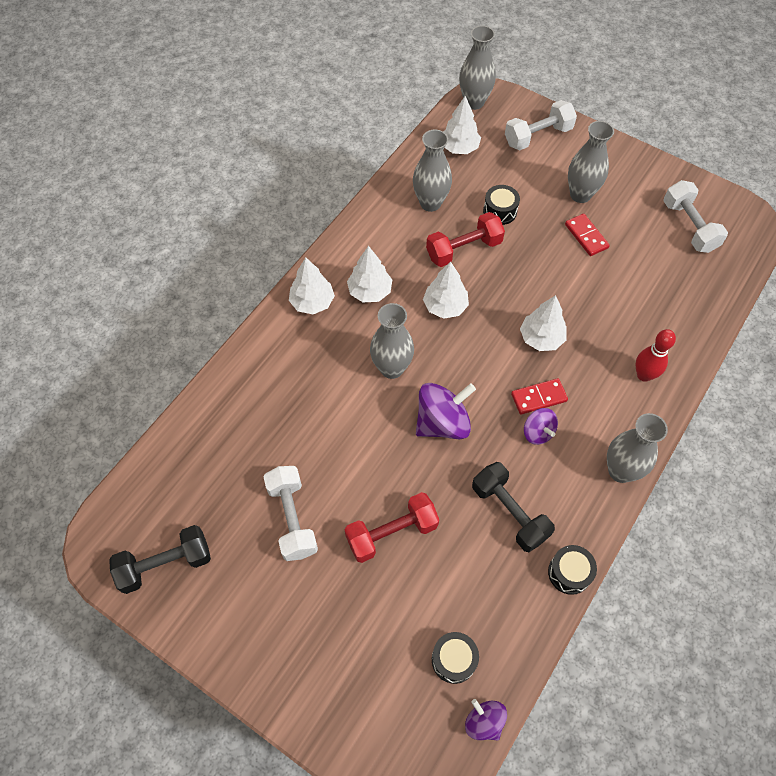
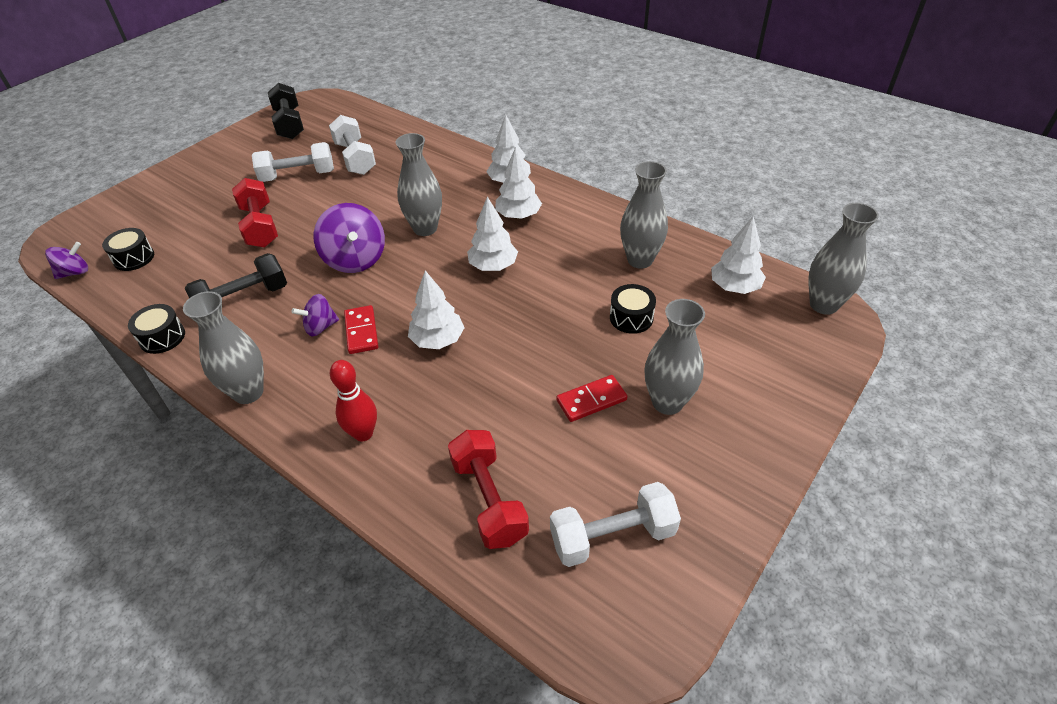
camera: 95 degrees right, 15 degrees down
red dumbbell [426,212,505,267] -> red dumbbell moved to [448,430,529,549]
white dumbbell [505,100,577,150] -> white dumbbell moved to [329,115,376,175]

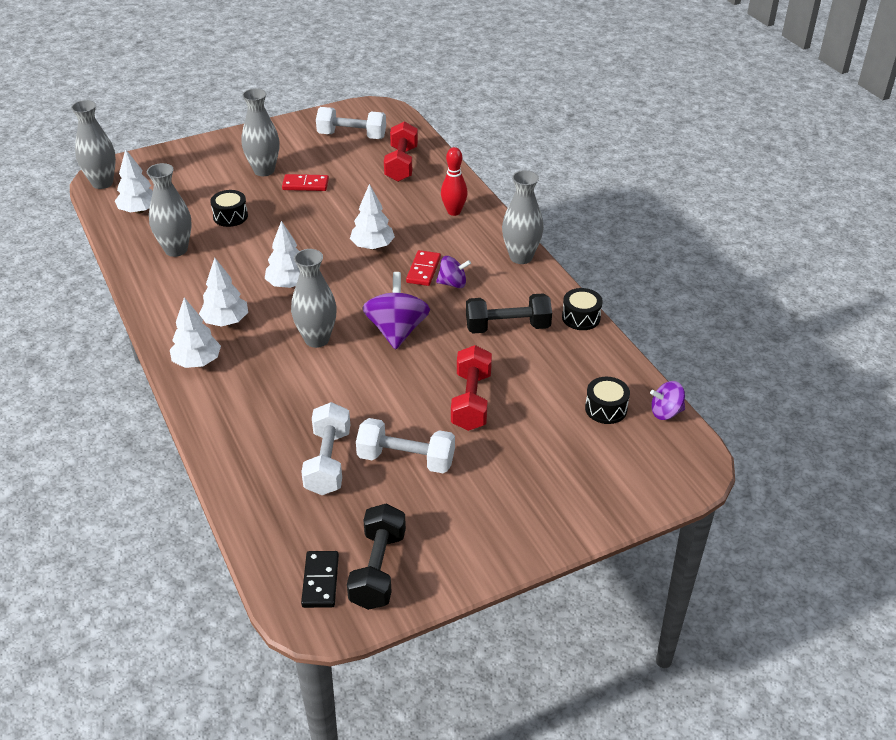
camera: 155 degrees left, 5 degrees down
none -> black domino [301,551,339,608]

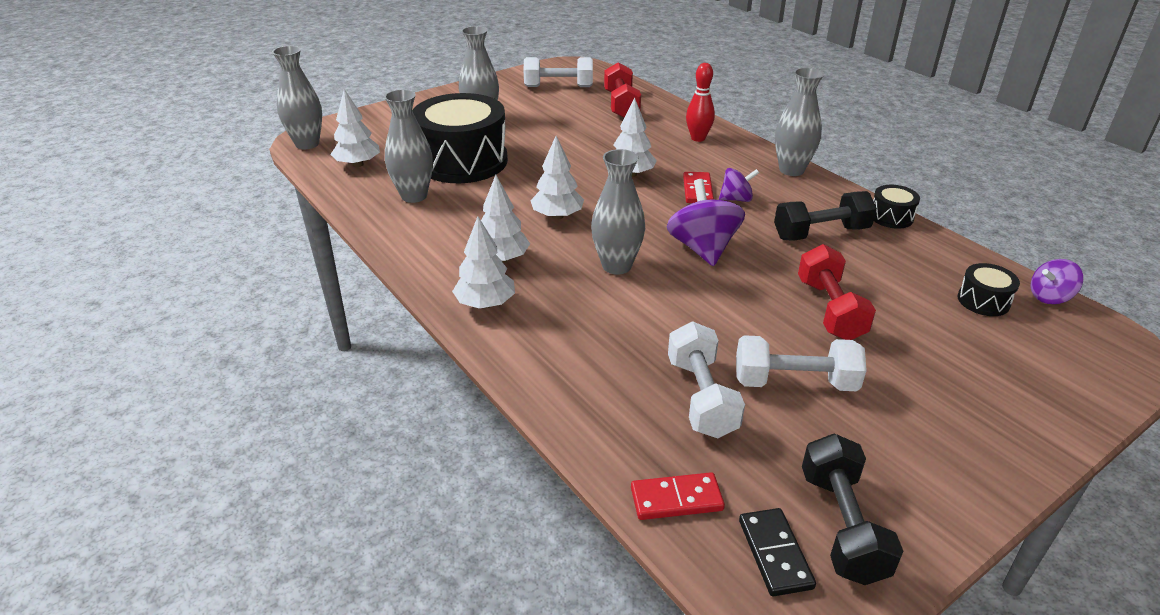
camera: 10 degrees left, 5 degrees down
black drum [210,190,248,227] -> black drum [413,93,508,183], size x2.35
red domino [282,174,329,191] -> red domino moved to [631,472,725,520]

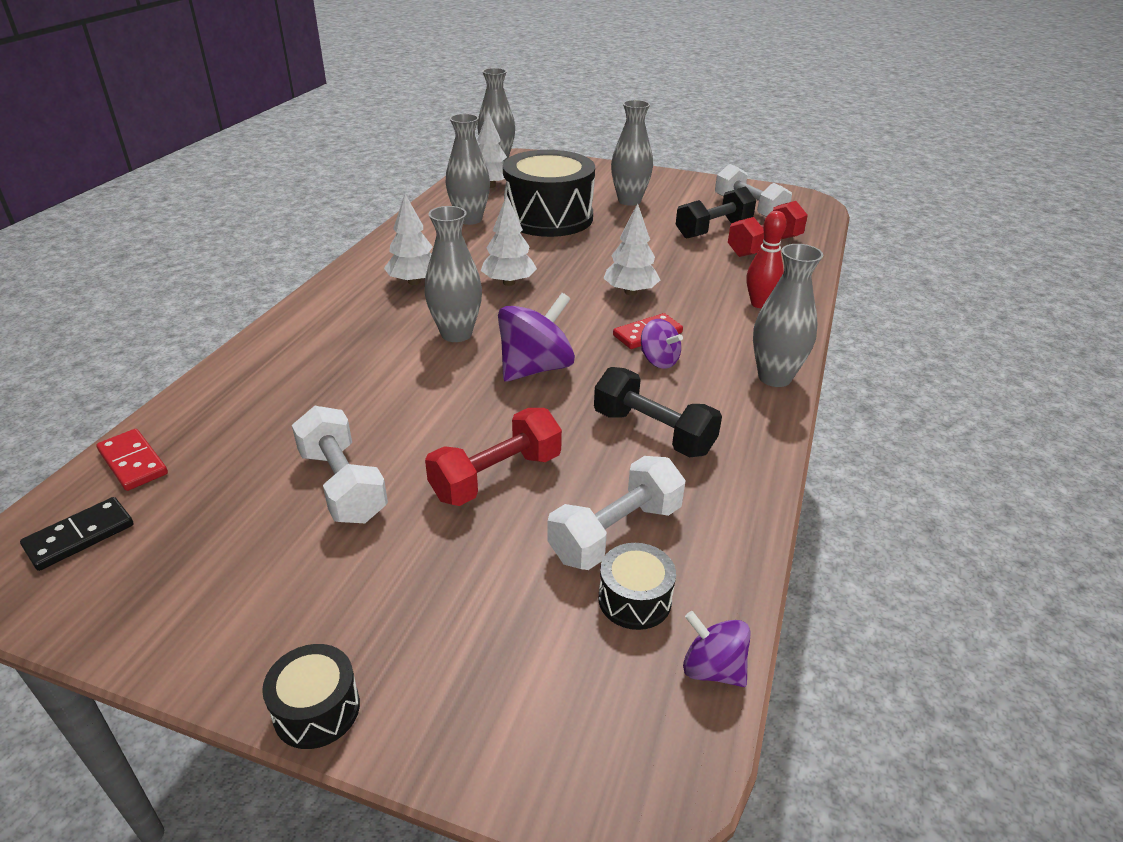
camera: 55 degrees right, 0 degrees up
white tree [452,216,515,309] -> none
white dumbbell [668,322,745,438] -> white dumbbell moved to [547,456,686,570]
black dumbbell [802,433,903,585] -> black dumbbell moved to [676,186,756,239]
black drum [873,185,920,229] -> black drum moved to [262,644,360,749]

